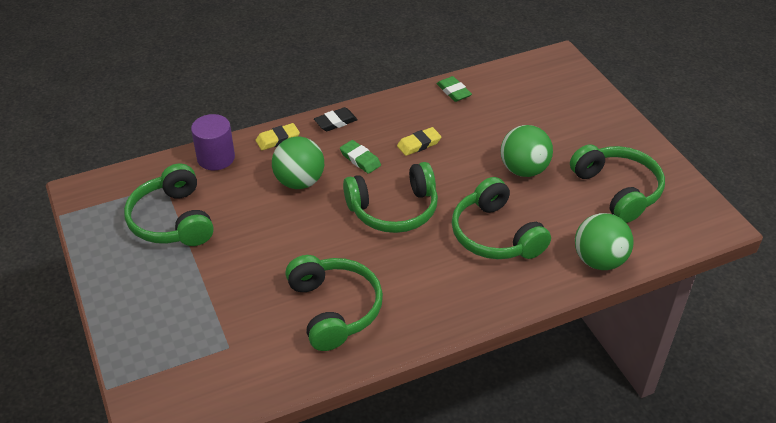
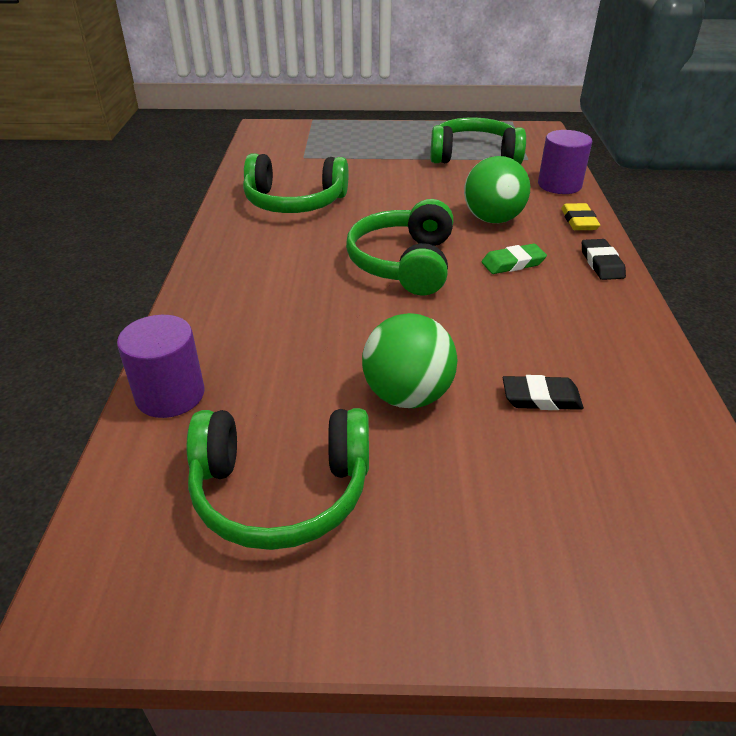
camera: 115 degrees right, 5 degrees down
yellow eraser [397,127,442,156] -> none
green eraser [437,76,472,102] -> none
green headphones [452,177,551,259] -> none
green ball [575,213,634,270] -> purple cylinder [117,315,204,418]
none -> black eraser [503,375,584,410]

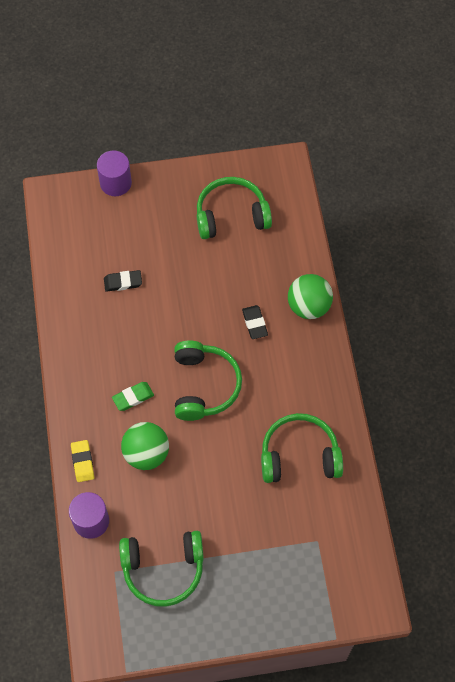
camera: 170 degrees right, 25 degrees up
purple cylinder [117,315,204,418] -> purple cylinder moved to [97,150,132,196]
green ball [362,313,457,408] -> green ball moved to [288,274,333,319]
black eraser [582,239,626,280] -> black eraser moved to [242,305,268,339]

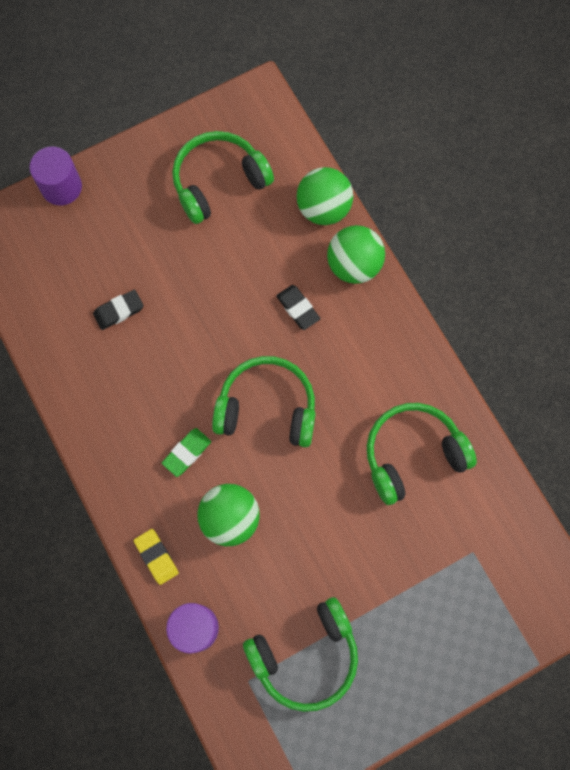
camera: 20 degrees left, 10 degrees up
green headphones [174,340,242,421] -> green headphones turned 60 degrees counterclockwise [212,356,316,447]
none -> green ball [296,167,353,225]

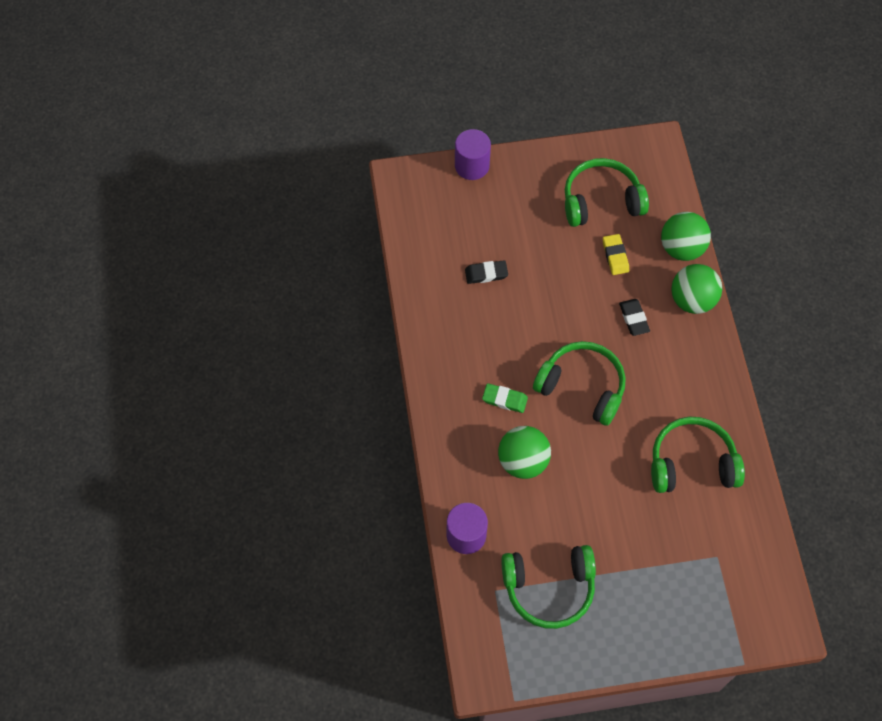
camera: 20 degrees right, 10 degrees down
yellow eraser [134,529,179,585] -> yellow eraser moved to [603,234,629,275]
green eraser [162,428,211,477] -> green eraser turned 45 degrees clockwise [482,383,528,413]

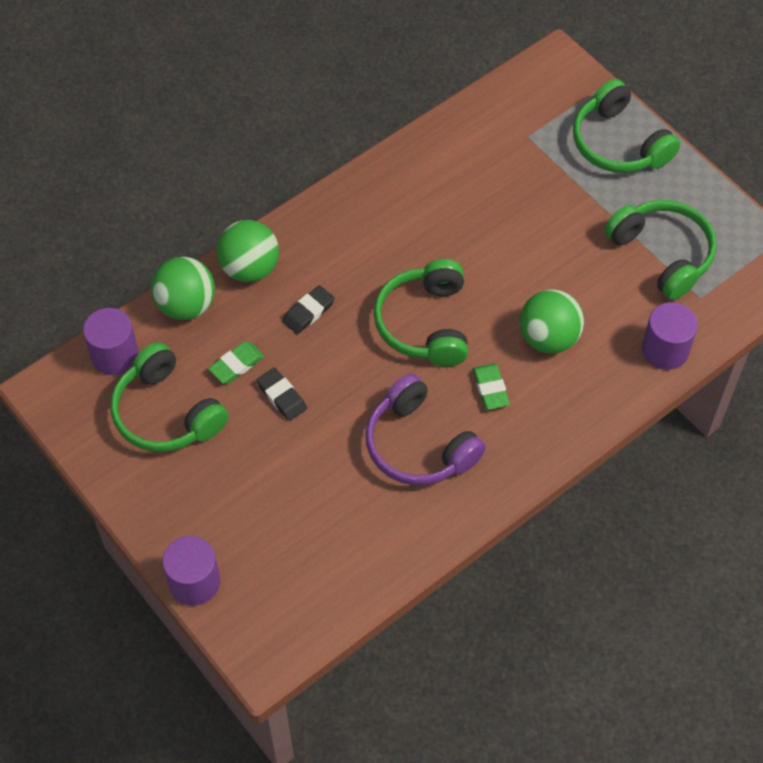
camera: 120 degrees left, 5 degrees down
black eraser [465,260,508,284] -> black eraser moved to [256,367,307,421]
yellow eraser [603,234,629,275] -> green eraser [208,342,264,384]
green headphones [651,417,745,493] -> green headphones moved to [573,79,680,173]
none -> purple cylinder [83,308,139,375]
none -> purple headphones [365,373,486,486]

